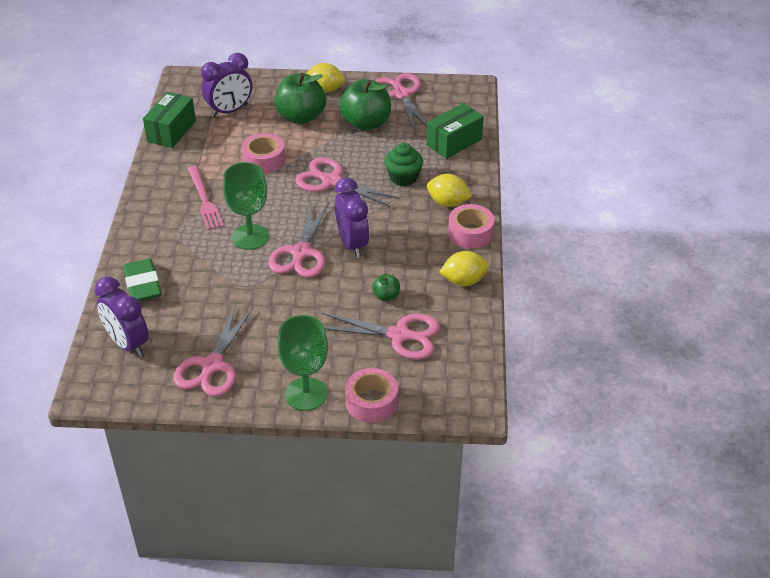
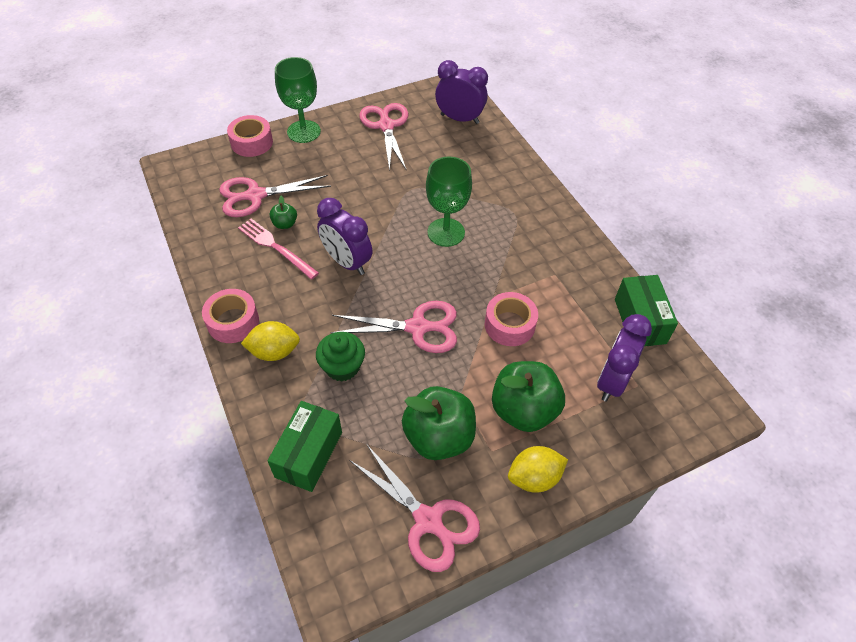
camera: 150 degrees right, 10 degrees up
green eraser [123,259,161,301] -> none
pink fork [187,166,224,230] -> pink fork moved to [238,219,319,279]
pink scissors [268,202,329,278] -> none
yellow lemon [439,251,489,286] -> none

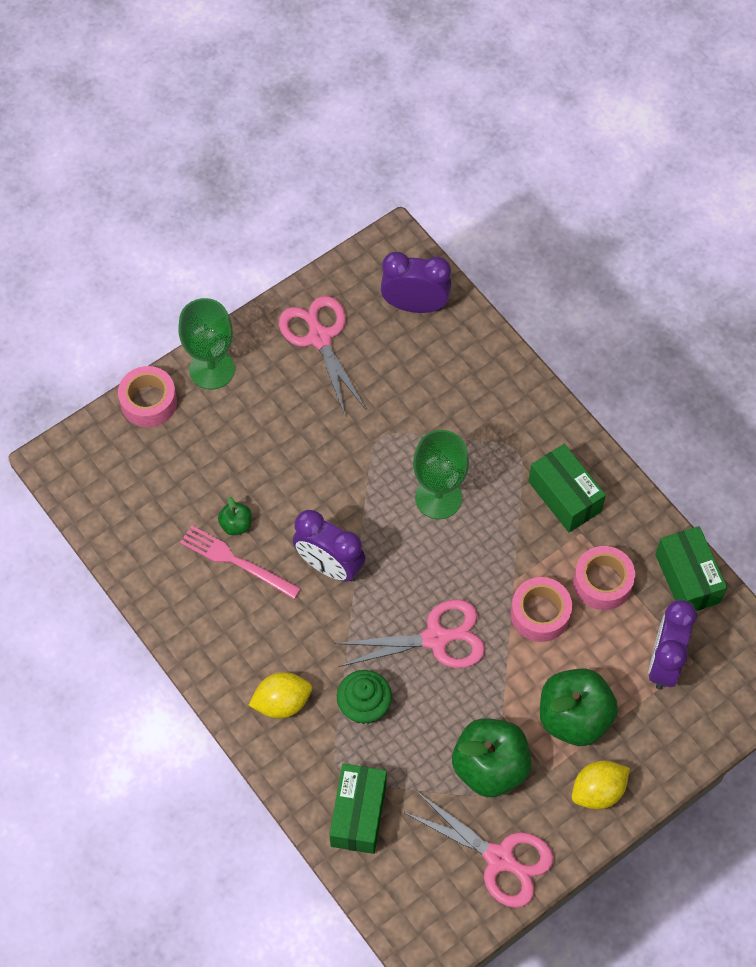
camera: 10 degrees left, 10 degrees up
pink tape [202,289,259,343] -> pink tape moved to [573,546,635,610]
pink scissors [219,175,331,217] -> none
none -> green box [528,444,606,532]

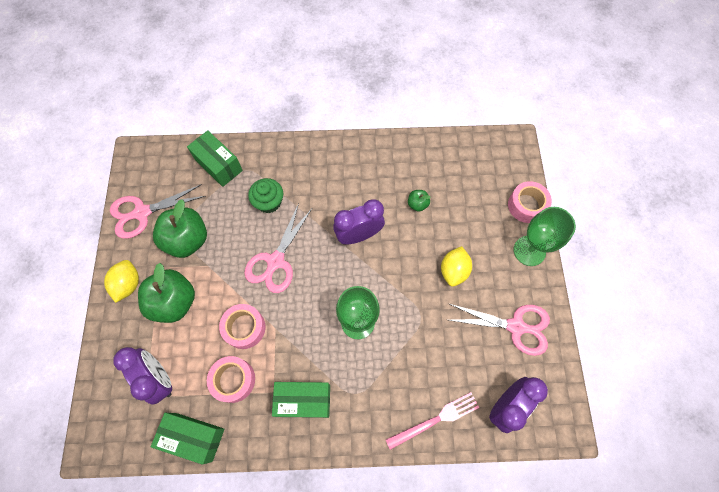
camera: 125 degrees right, 5 degrees up
pink fork [180,526,301,599] -> pink fork moved to [386,392,479,450]
yellow lemon [248,672,312,719] -> yellow lemon moved to [441,246,472,287]

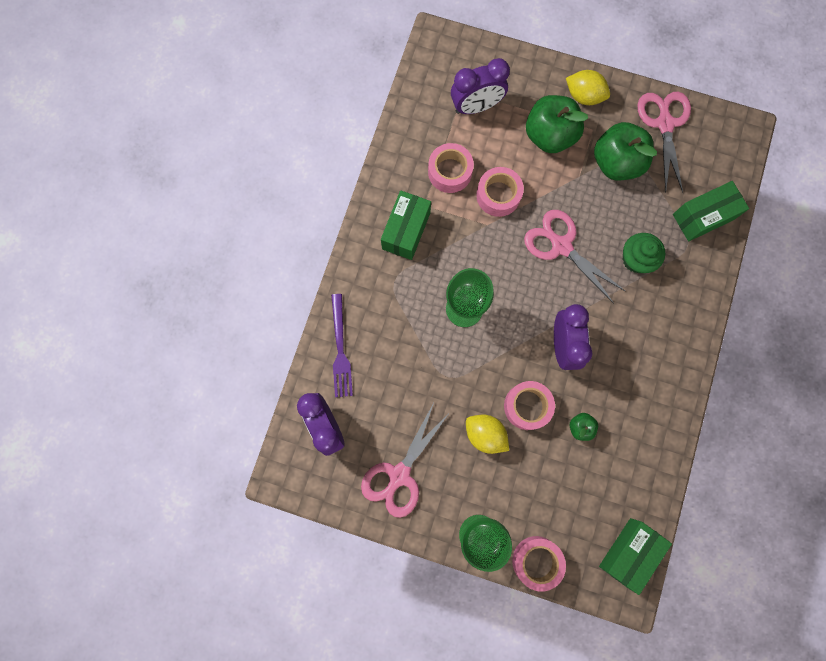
camera: 110 degrees right, 10 degrees up
green box [151,413,225,465] -> green box moved to [599,518,672,595]
pink fork [386,392,479,450] -> purple fork [331,294,353,397]
none -> pink tape [504,381,555,430]

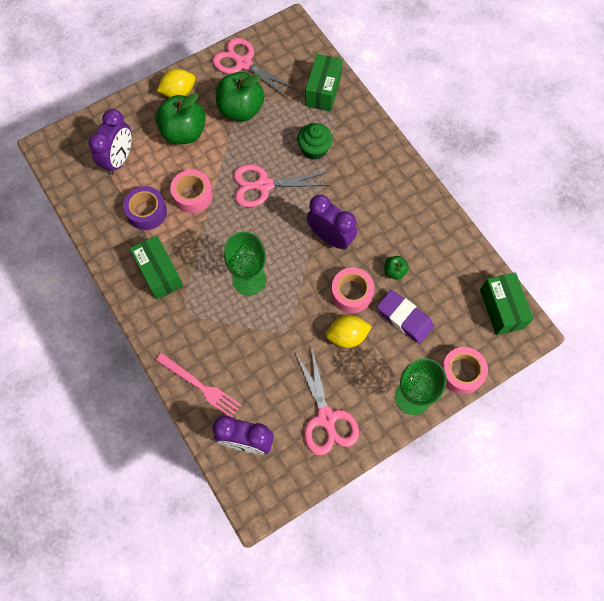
camera: 50 degrees left, 10 degrees down
purple fork [331,294,353,397] -> pink fork [156,353,241,417]
pink tape [428,143,474,193] -> purple tape [123,186,167,230]
none -> purple eraser [377,290,434,344]

